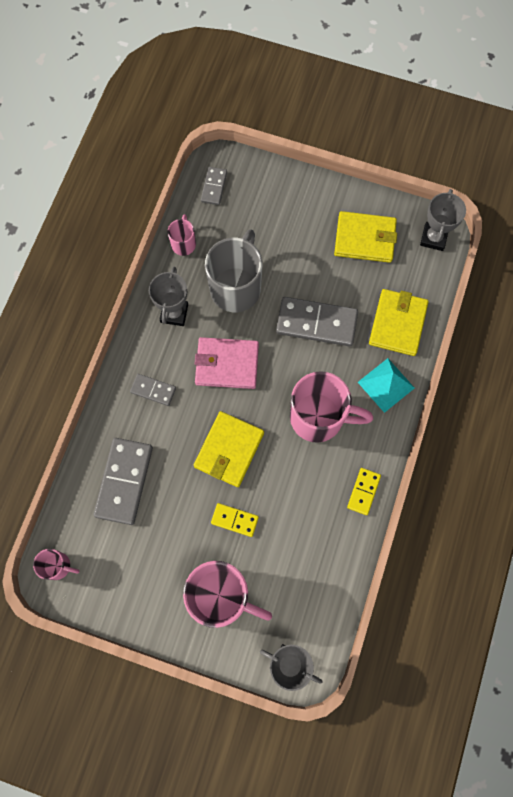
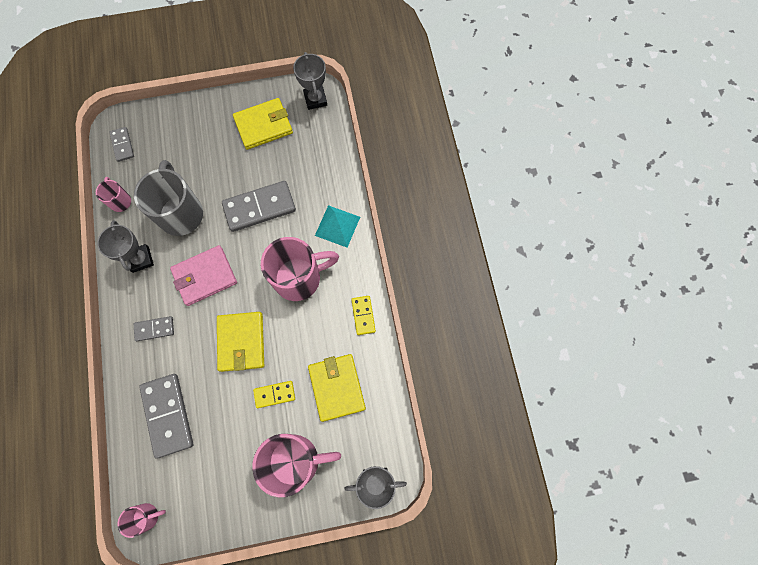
camera: 30 degrees left, 0 degrees up
yellow wallet [369,289,429,356] -> yellow wallet moved to [308,354,366,422]

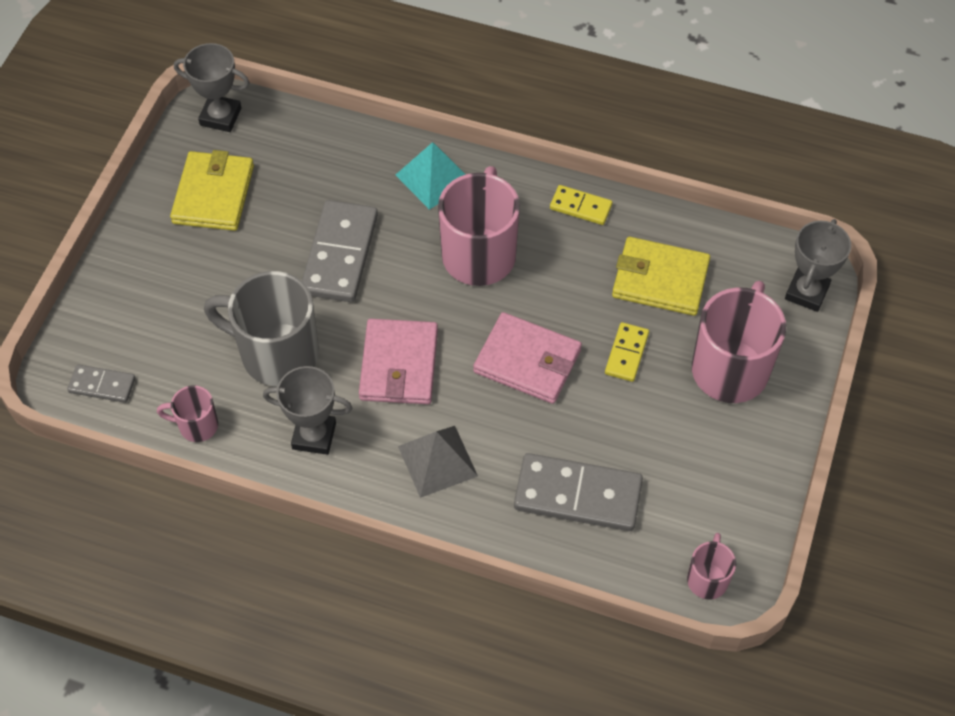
camera: 60 degrees left, 15 degrees down
grey domino [134,316,174,341] -> grey pyramid [398,426,478,498]
yellow wallet [217,312,264,372] -> pink wallet [473,312,582,404]

